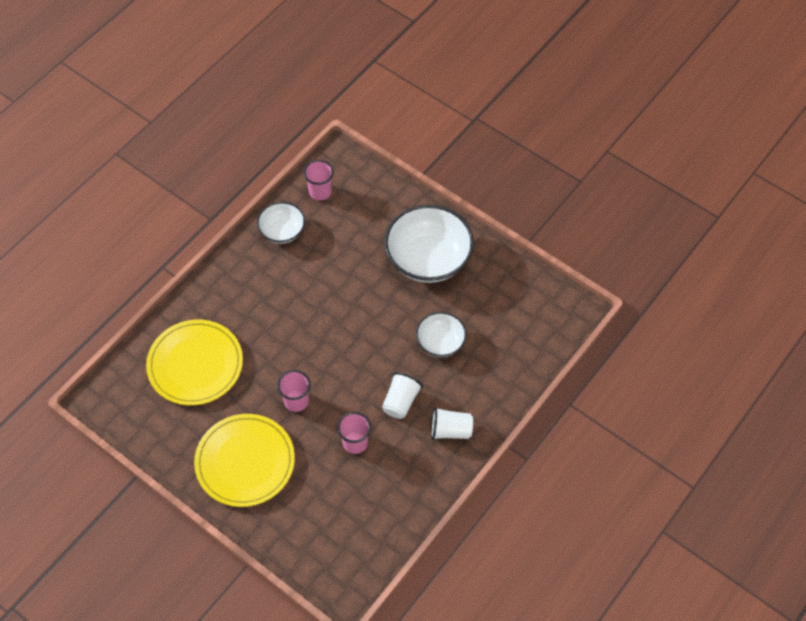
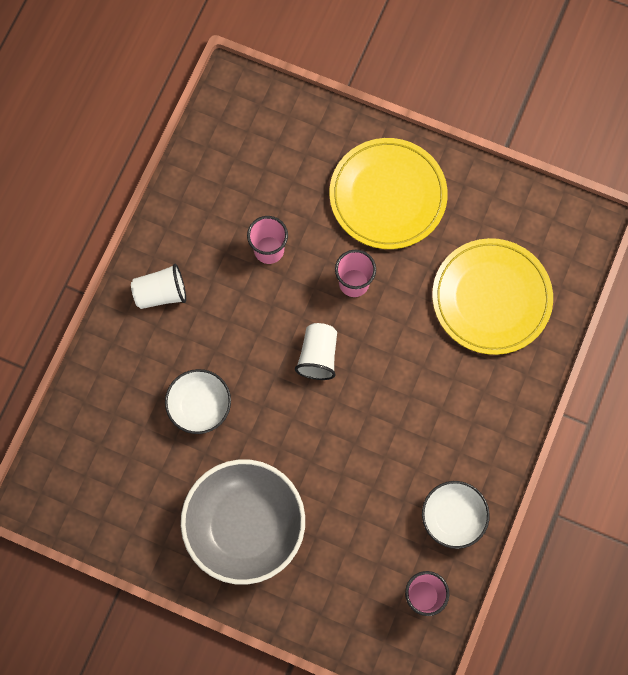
camera: 165 degrees right, 15 degrees up
white cup [382,372,423,419] -> white cup moved to [295,323,337,380]
white bowl [384,205,474,283] -> grey bowl [181,459,305,585]

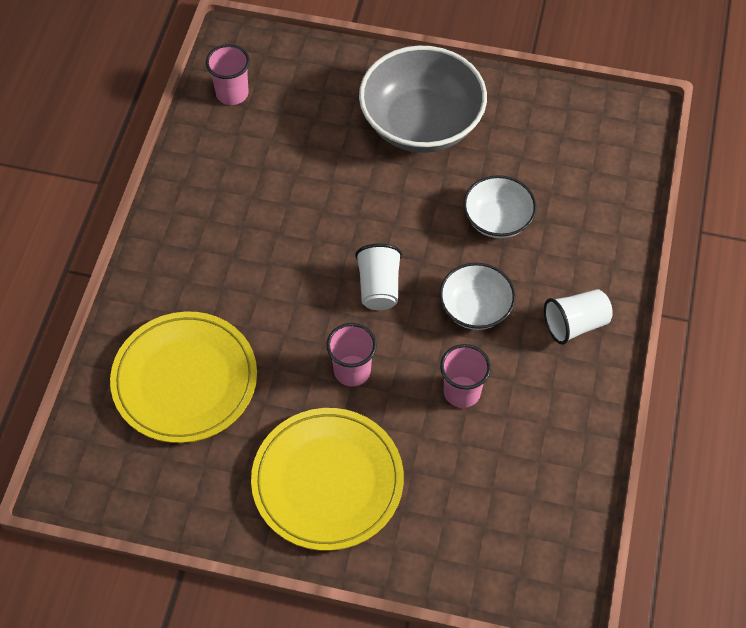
camera: 170 degrees right, 15 degrees down
white bowl [422,481,490,549] -> white bowl moved to [439,263,516,330]

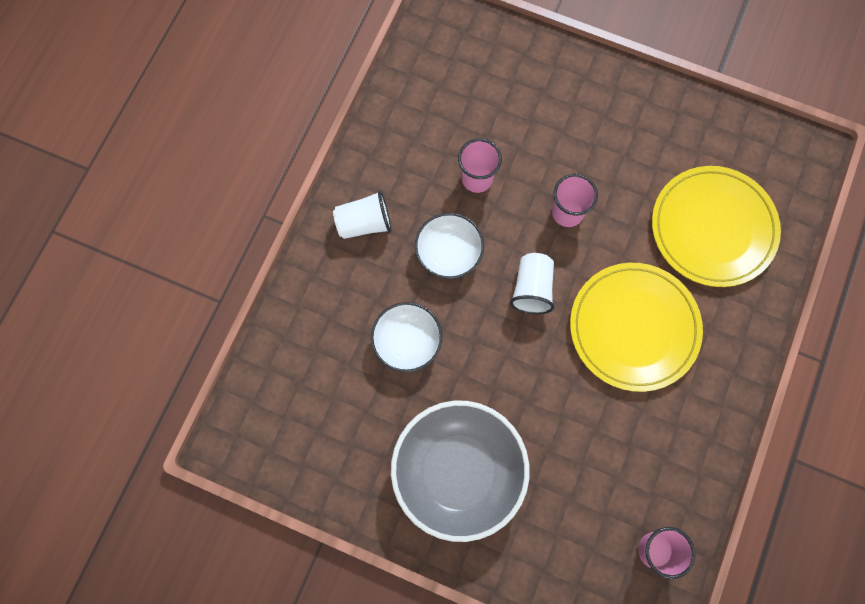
camera: 170 degrees left, 15 degrees up
yellow plate [251,408,404,551] -> yellow plate moved to [570,263,703,392]

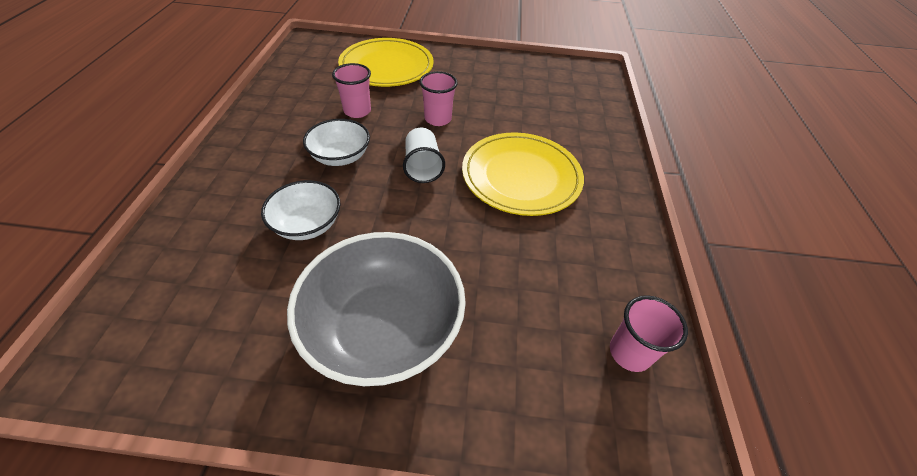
camera: 20 degrees left, 25 degrees down
white cup [333,190,392,239] -> none
yellow plate [652,166,781,287] -> yellow plate moved to [338,38,434,87]

